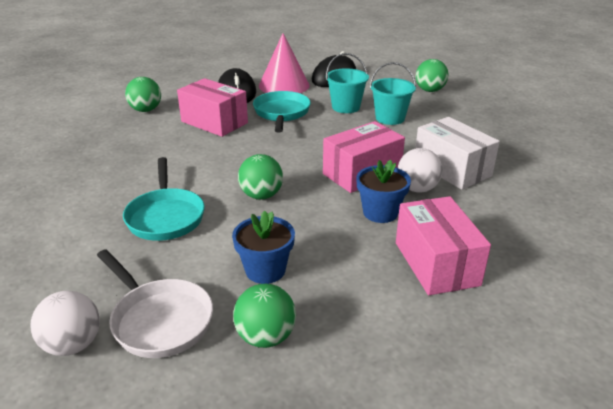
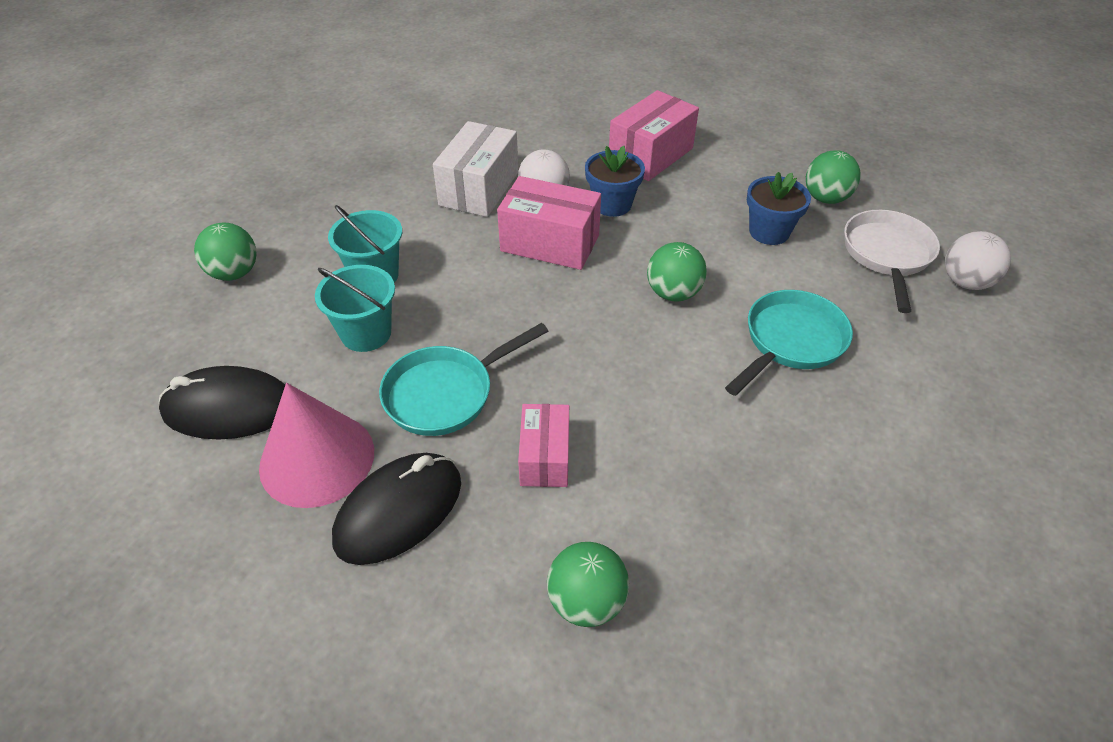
camera: 125 degrees left, 15 degrees up
pink box [177,78,248,137] -> pink box [518,404,569,487], size x0.63

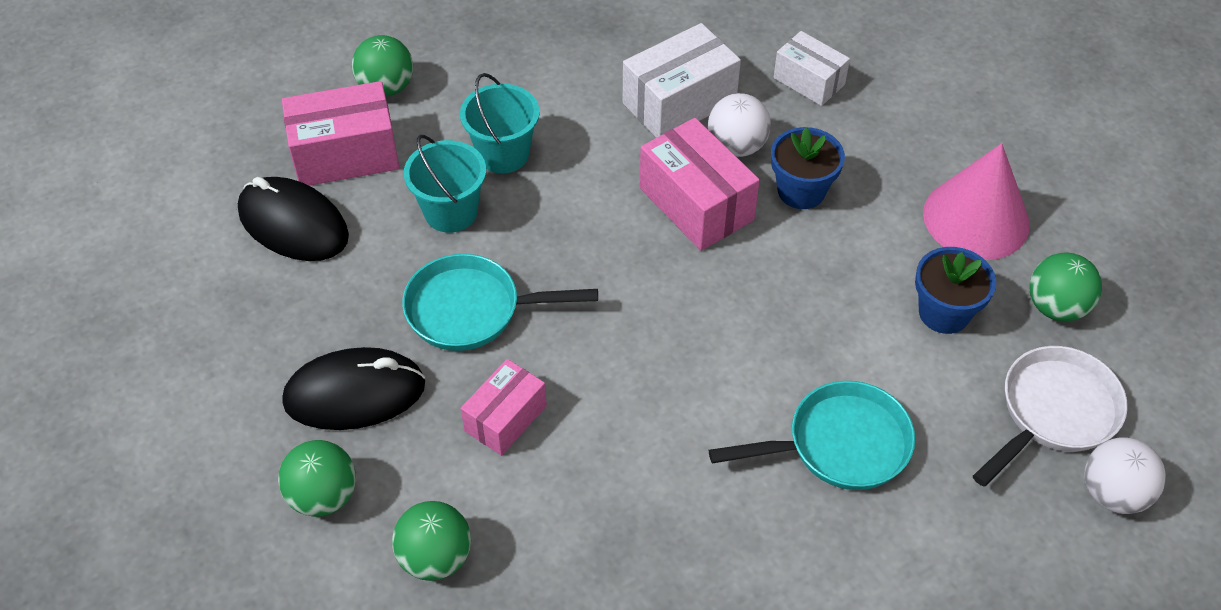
camera: 35 degrees right, 5 degrees up
pink cone [259,383,374,508] -> pink cone moved to [923,143,1030,260]
pink box [609,90,699,181] -> pink box moved to [282,81,400,186]
green ball [647,242,707,301] -> green ball moved to [278,440,356,517]
none -> white box [774,31,850,106]

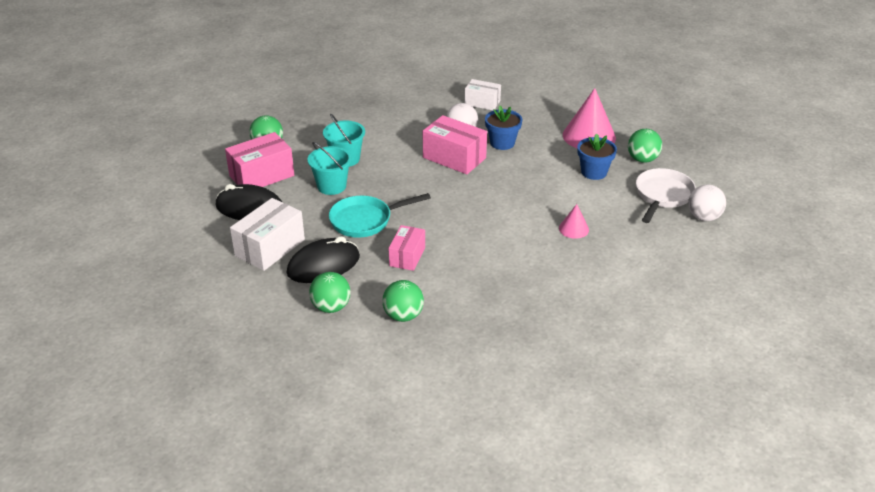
camera: 20 degrees left, 15 degrees down
white box [623,23,741,138] -> white box moved to [230,198,305,271]
turquoise pan [709,381,915,490] -> pink cone [559,204,589,239]

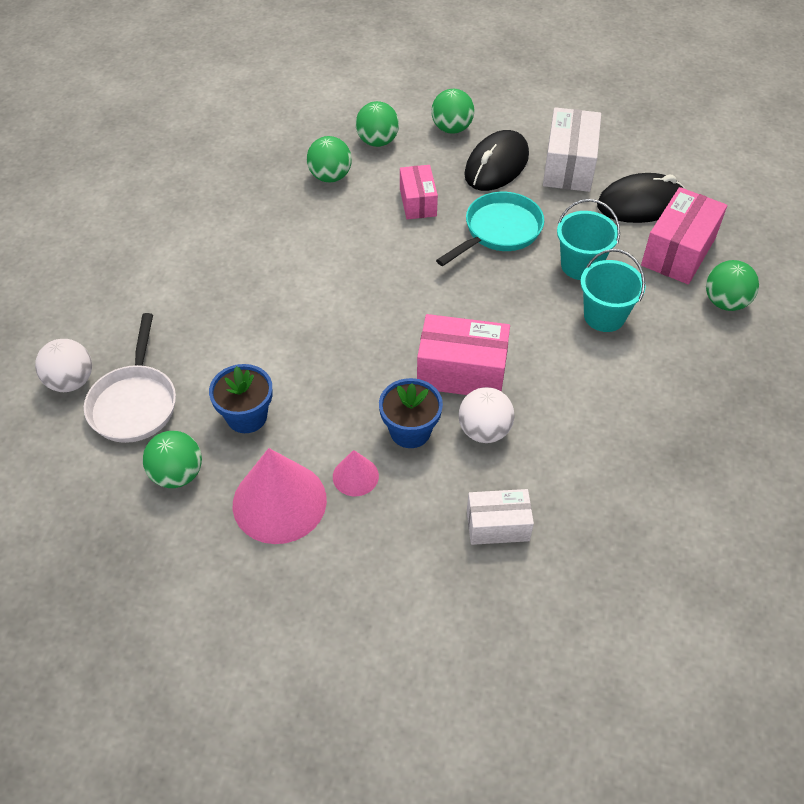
camera: 155 degrees right, 15 degrees up
pink cone [559,204,589,239] -> pink cone moved to [333,450,379,496]
none -> green ball [307,136,352,182]

